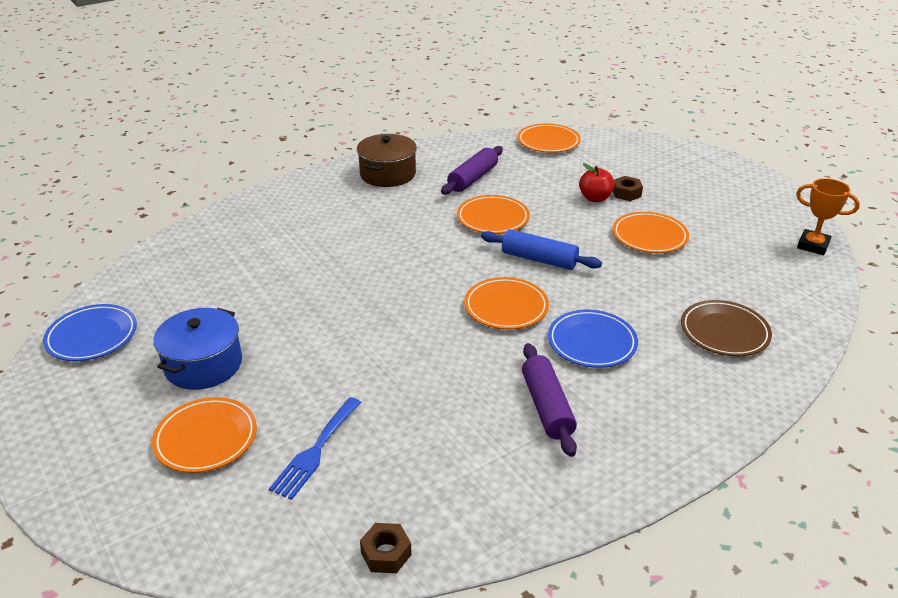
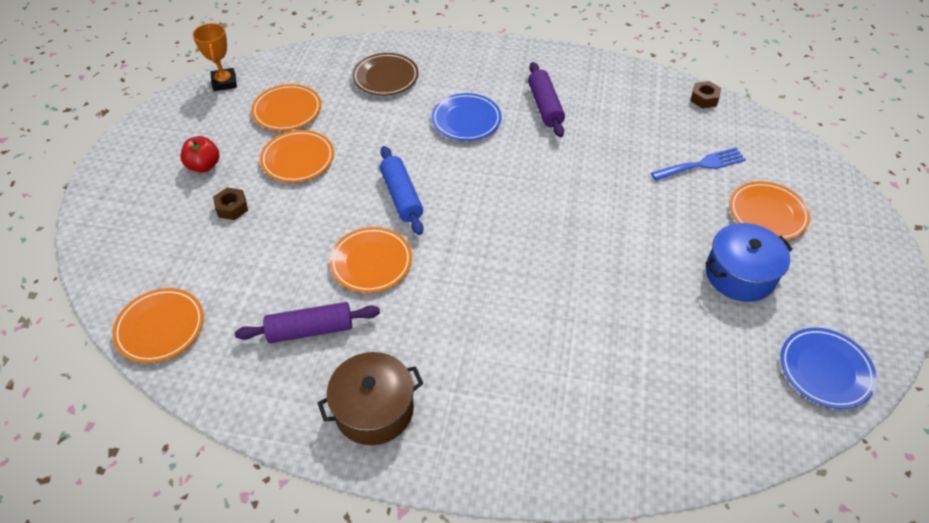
camera: 135 degrees left, 15 degrees up
orange plate [464,277,549,329] -> orange plate moved to [251,84,321,131]
purple rolling pin [522,343,577,457] -> purple rolling pin turned 45 degrees counterclockwise [528,62,565,137]
red apple [579,163,615,202] -> red apple moved to [180,136,219,172]

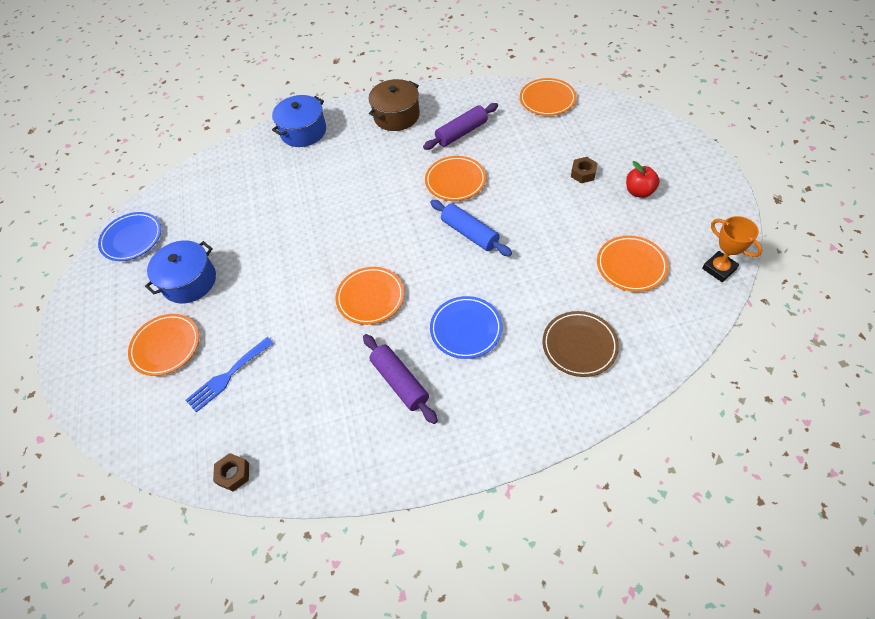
camera: 160 degrees right, 5 degrees up
orange plate [260,130,334,182] -> orange plate moved to [335,267,404,325]
none -> blue pot [272,95,326,147]

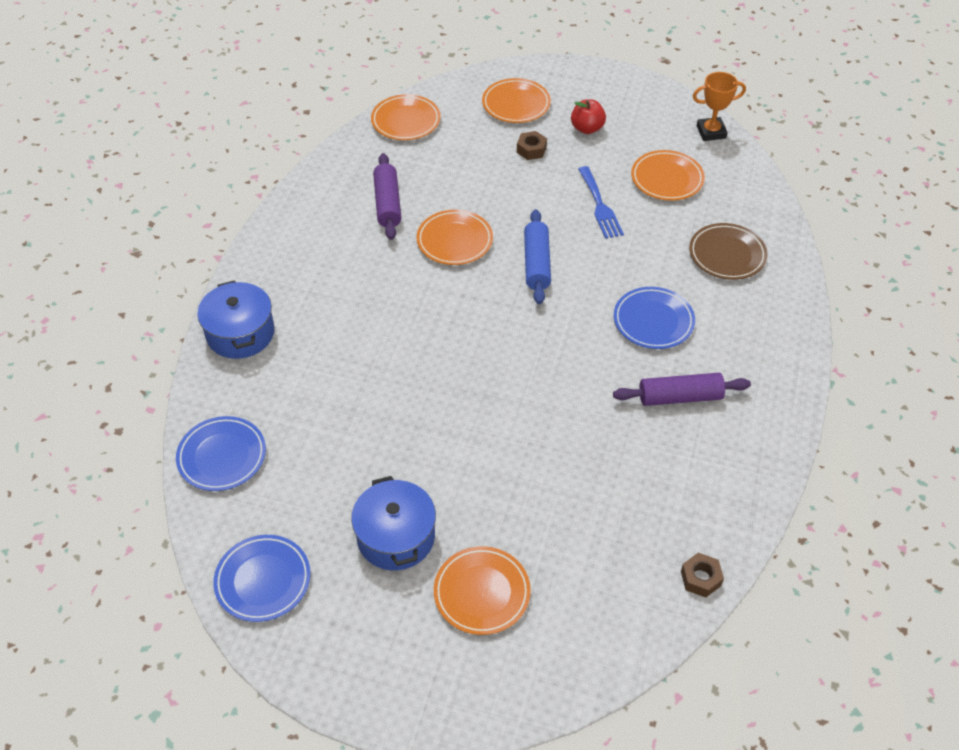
camera: 65 degrees left, 5 degrees down
blue fork [186,337,274,413] -> blue fork moved to [578,166,624,239]
orange plate [335,267,404,325] -> orange plate moved to [482,78,551,123]
brown pot [369,79,420,131] -> none
blue rolling pin [430,200,512,256] -> blue rolling pin turned 75 degrees counterclockwise [524,209,551,304]
none -> blue plate [176,416,266,491]

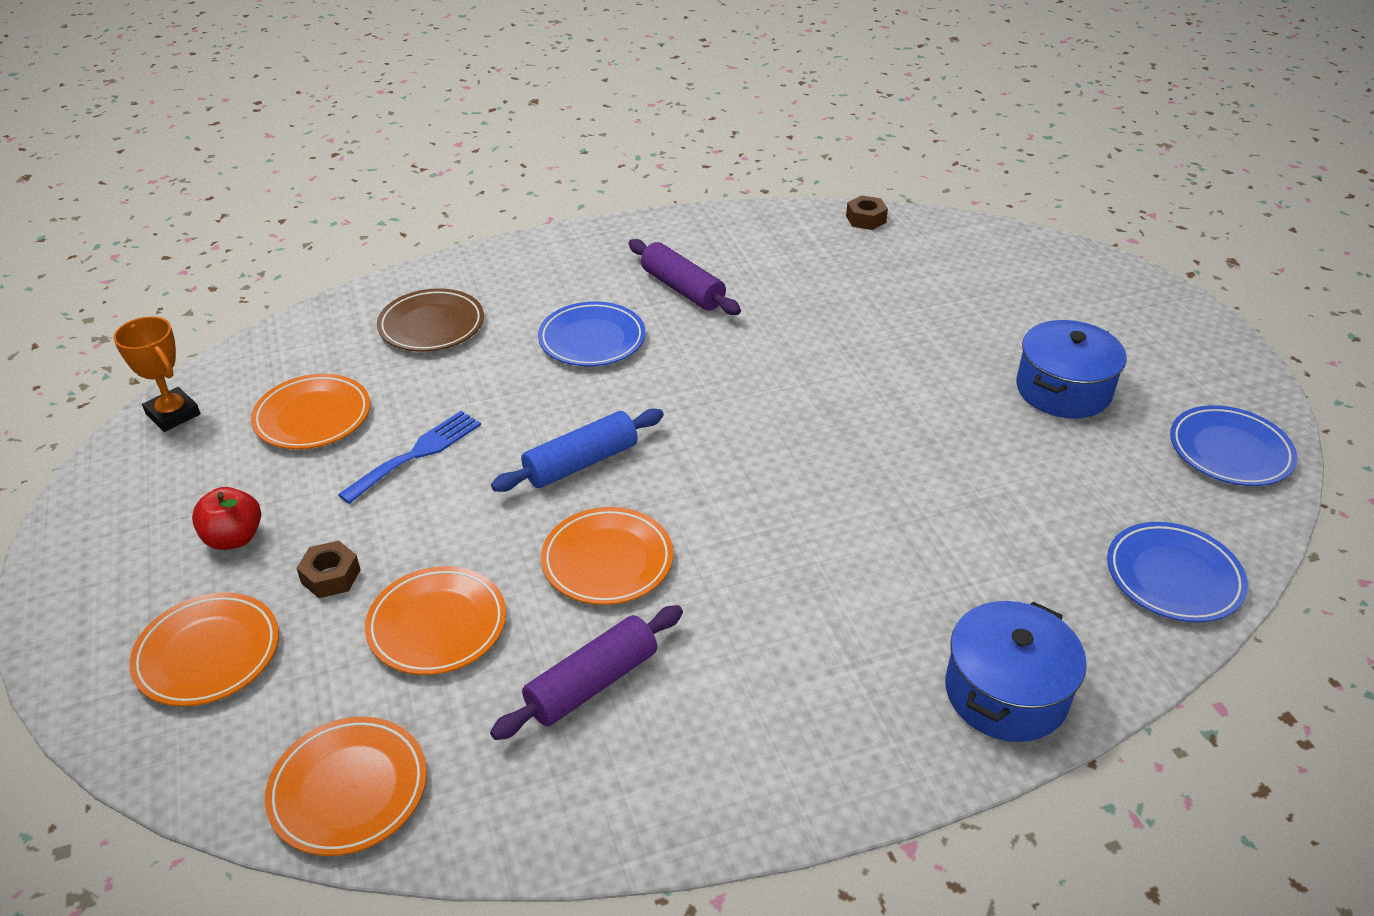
camera: 125 degrees left, 10 degrees down
orange plate [434,546,531,635] -> orange plate moved to [365,566,506,675]

